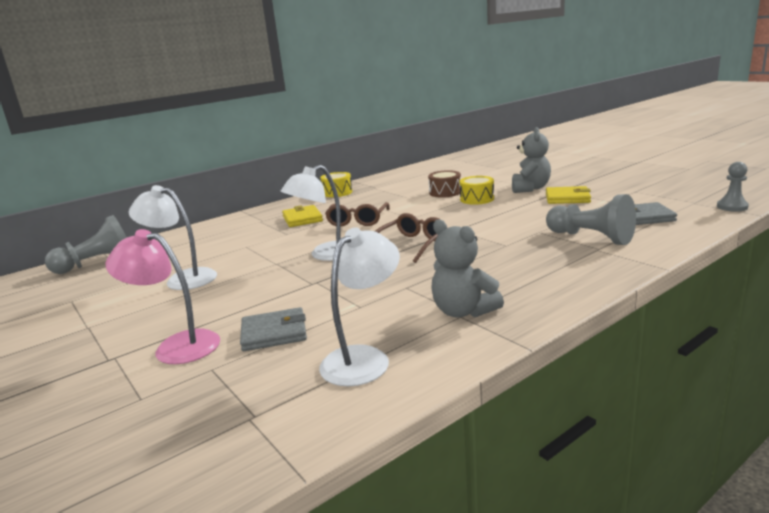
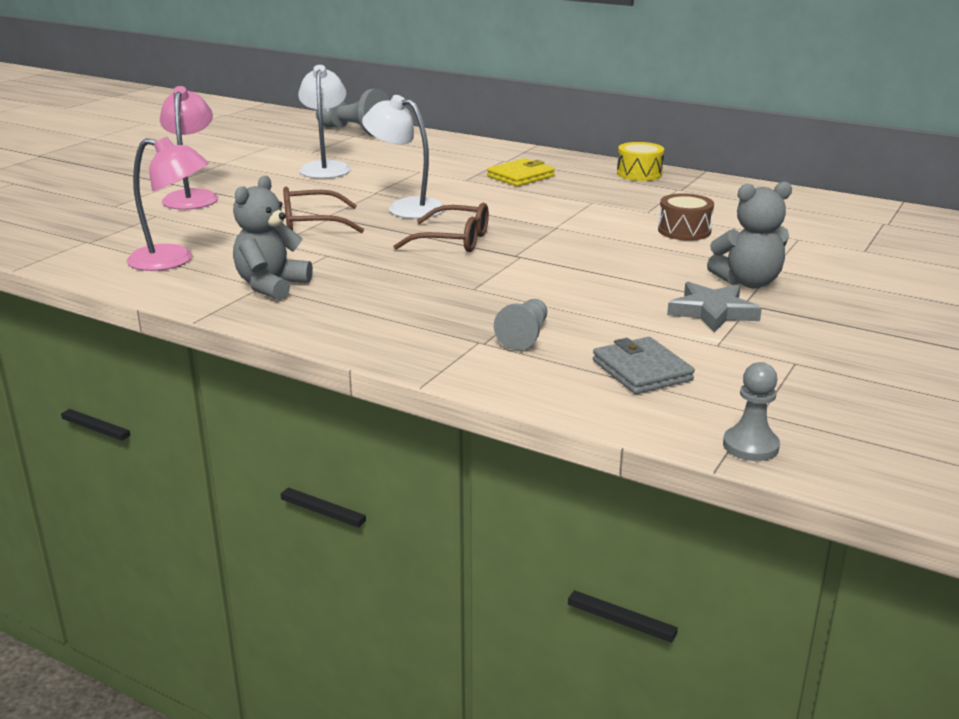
camera: 65 degrees right, 5 degrees up
grey wallet [240,307,307,351] -> none
white lamp [319,227,400,386] -> pink lamp [127,137,209,271]
brown glasses [325,202,390,226] -> brown glasses moved to [283,187,364,233]
yellow drum [459,176,494,205] -> none
yellow wallet [546,186,591,204] -> grey star [667,282,762,332]
grey pawn [546,194,636,245] -> grey pawn [494,299,547,350], size x0.61

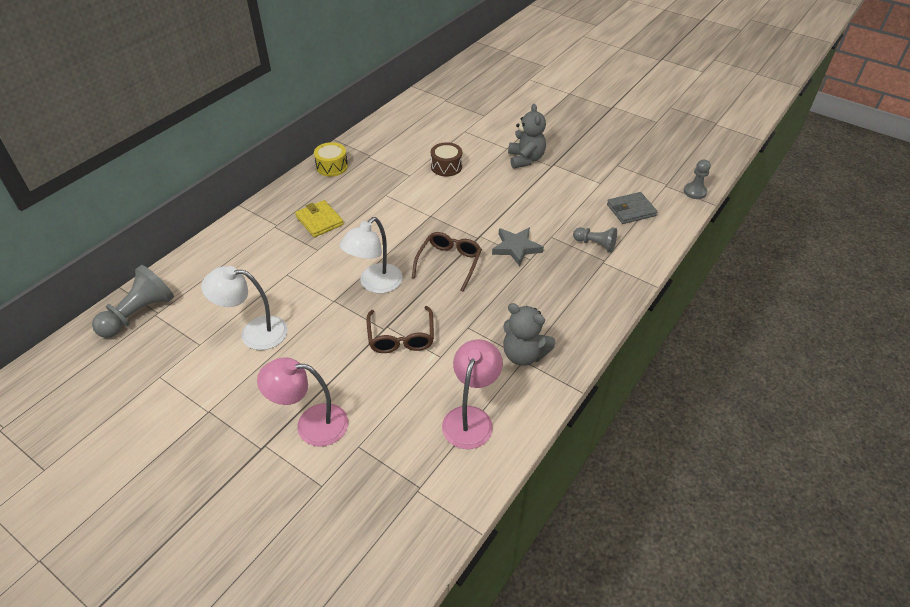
camera: 85 degrees left, 20 degrees up
grey star [667,282,762,332] -> grey star moved to [492,227,544,266]

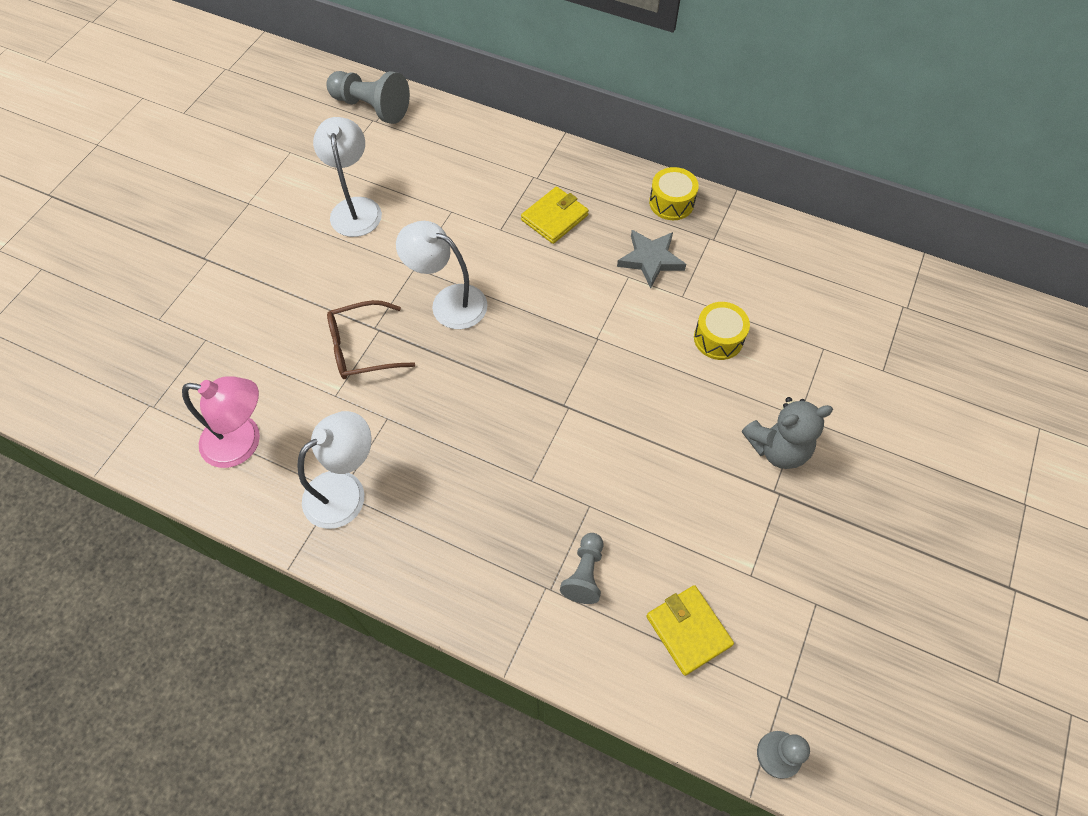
camera: 80 degrees right, 15 degrees up
pink lamp [257,357,348,447] -> none
brown glasses [412,232,482,292] -> none
brown drum [431,142,462,176] -> yellow drum [694,302,750,360]
grey star [492,227,544,266] -> grey star moved to [617,230,686,289]
grey teddy bear [503,303,556,366] -> white lamp [297,411,372,529]
grey wallet [607,192,657,224] -> yellow wallet [646,585,734,676]

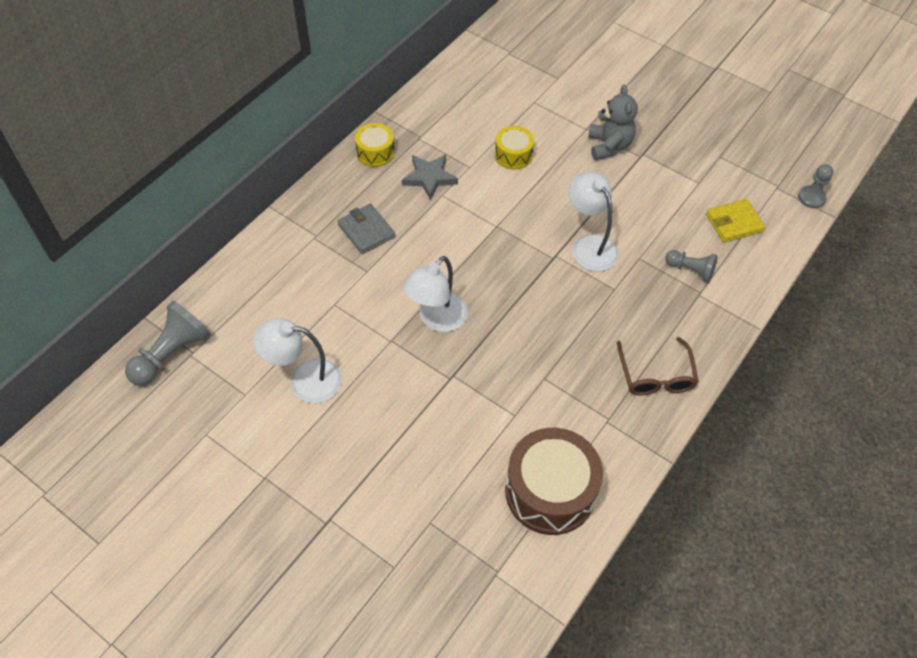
camera: 80 degrees left, 5 degrees down
pink lamp [182,376,260,468] -> brown drum [505,428,603,535]
white lamp [297,411,372,529] -> white lamp moved to [568,172,619,272]
brown glasses [327,300,415,379] -> brown glasses moved to [617,337,699,395]
yellow wallet [521,187,589,244] -> grey wallet [338,204,395,254]

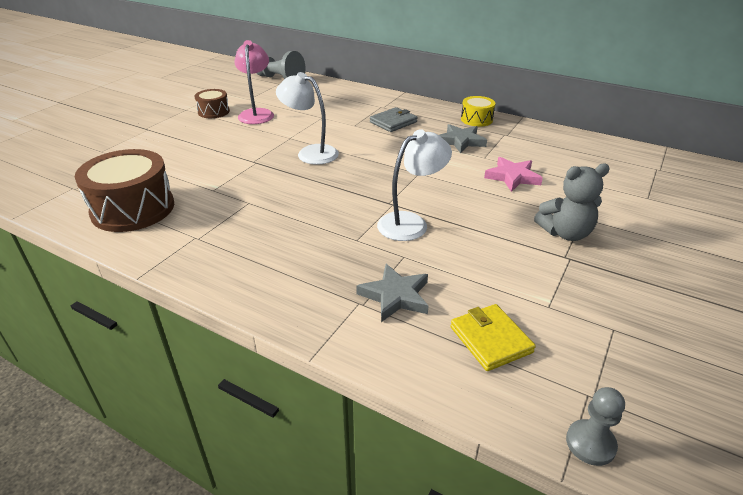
camera: 85 degrees right, 20 degrees down
white lamp [253,318,342,403] -> pink lamp [234,40,274,124]
yellow drum [495,126,534,170] -> pink star [484,157,543,192]
brown glasses [617,337,699,395] -> none
grey pawn [665,250,718,283] -> grey star [356,264,428,322]
none -> brown drum [195,89,230,118]

